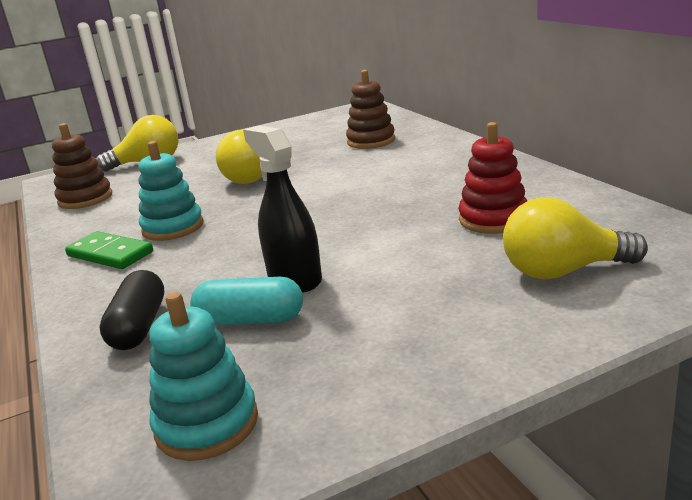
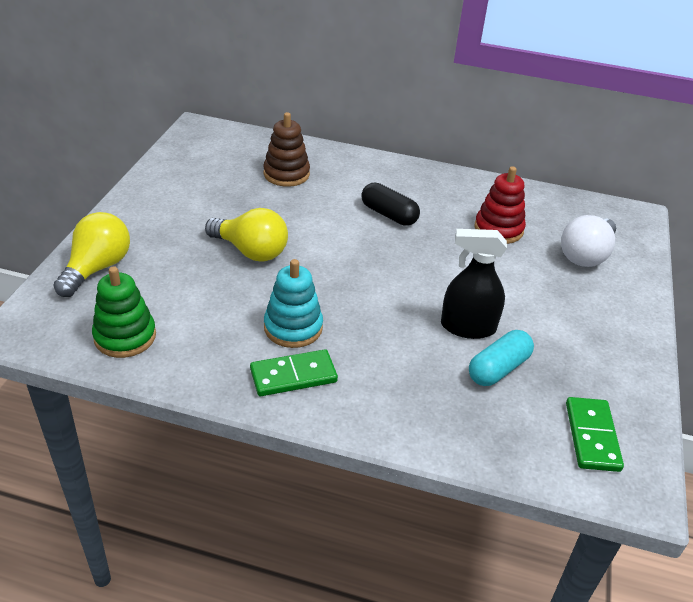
camera: 55 degrees left, 15 degrees up
brown stacking toy [52,123,112,209] -> green stacking toy [92,266,156,358]
black capsule [100,270,164,350] -> black capsule moved to [361,183,420,226]
turquoise stacking toy [149,292,258,461] -> green domino [566,397,624,472]
yellow light bulb [503,197,648,280] -> white light bulb [561,215,616,267]

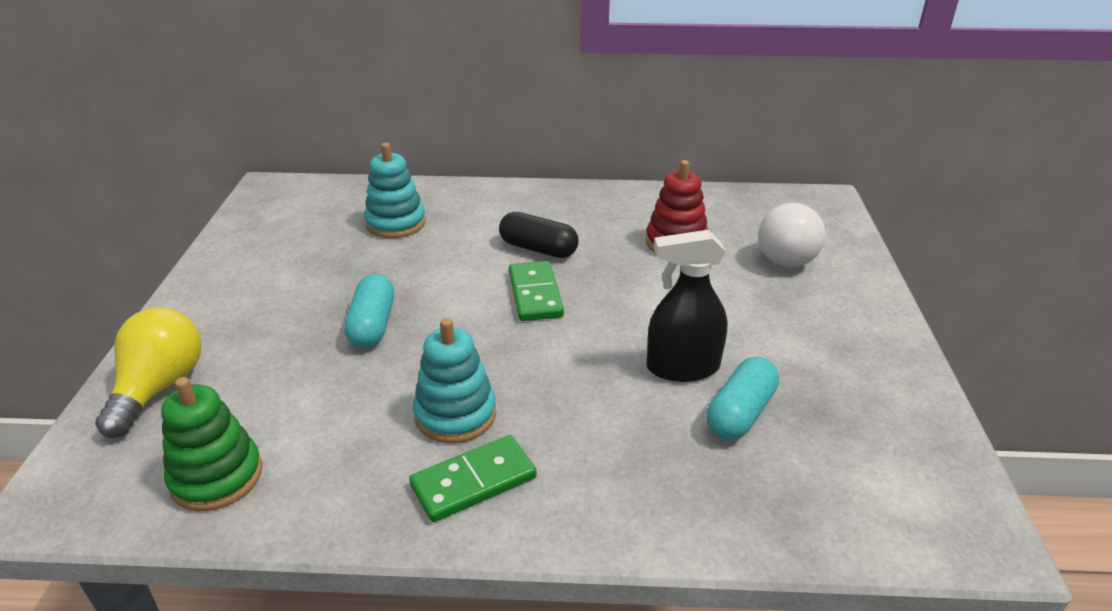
camera: 10 degrees left, 5 degrees down
yellow light bulb [205,208,288,262] -> turquoise capsule [344,274,394,348]
brown stacking toy [263,112,310,187] -> turquoise stacking toy [364,143,426,238]
green domino [566,397,624,472] -> green domino moved to [509,261,564,321]

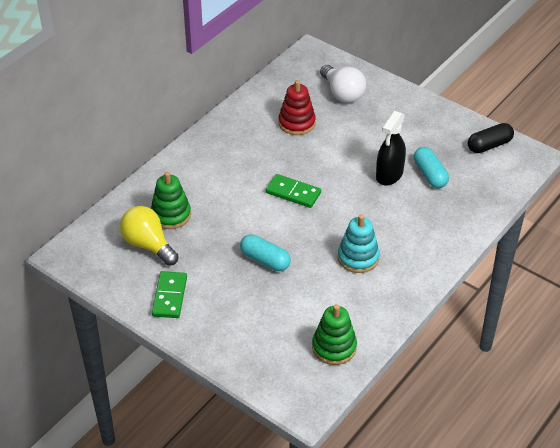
camera: 55 degrees left, 10 degrees up
yellow light bulb [95,308,202,438] -> yellow light bulb moved to [120,206,179,266]
turquoise stacking toy [364,143,426,238] -> green stacking toy [151,172,191,229]
green domino [409,435,537,522] -> green domino moved to [152,271,187,318]
black capsule [499,212,579,258] -> black capsule moved to [468,123,514,153]

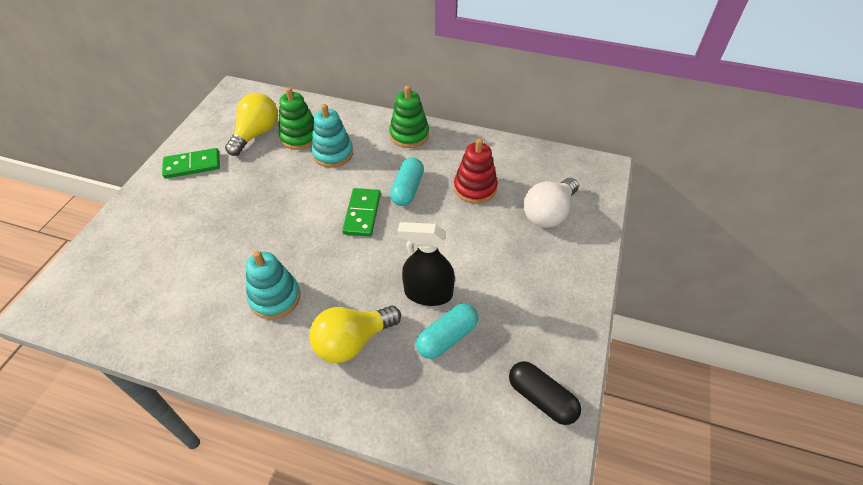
camera: 70 degrees right, 5 degrees up
turquoise capsule [240,234,291,271] -> turquoise capsule moved to [390,157,424,206]
green stacking toy [312,304,357,365] -> green stacking toy moved to [389,85,429,148]
none -> yellow light bulb [309,306,401,363]
none -> turquoise stacking toy [311,104,353,168]

